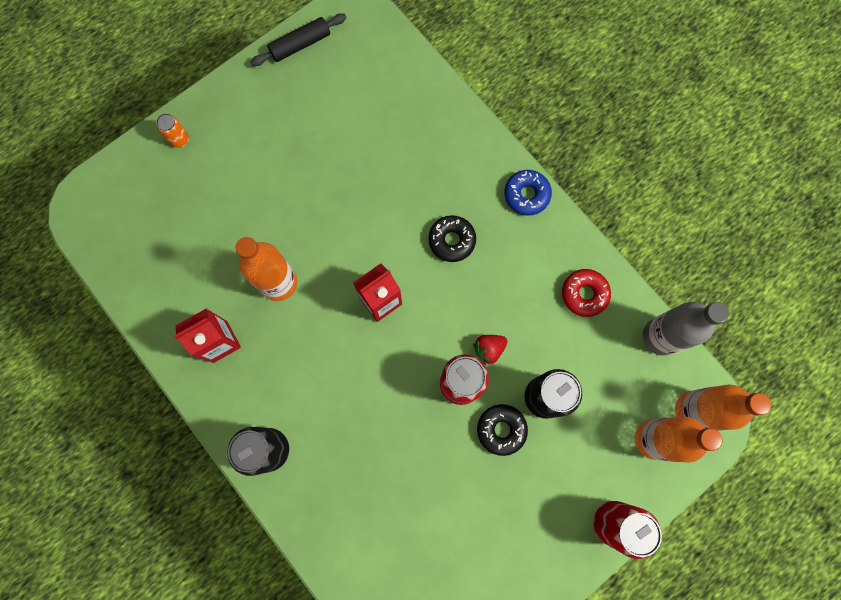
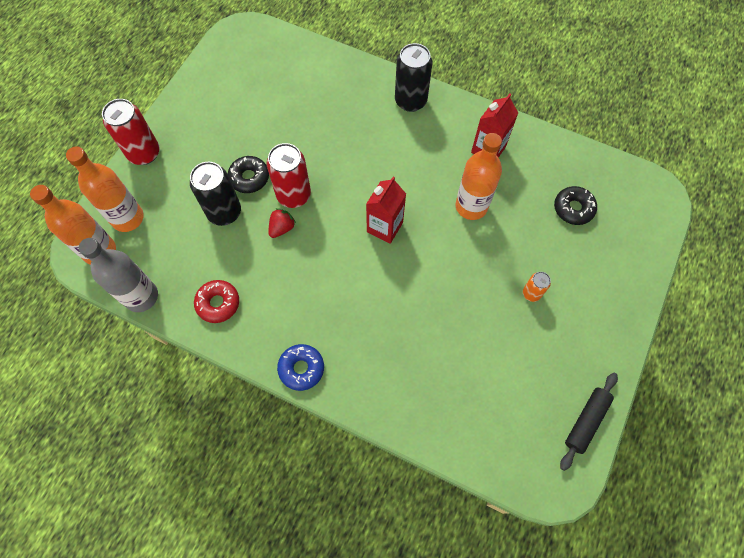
camera: 155 degrees right, 10 degrees down
orange can [156,113,189,148] -> orange can moved to [523,272,551,302]
black donut [428,215,476,262] -> black donut moved to [554,186,597,225]

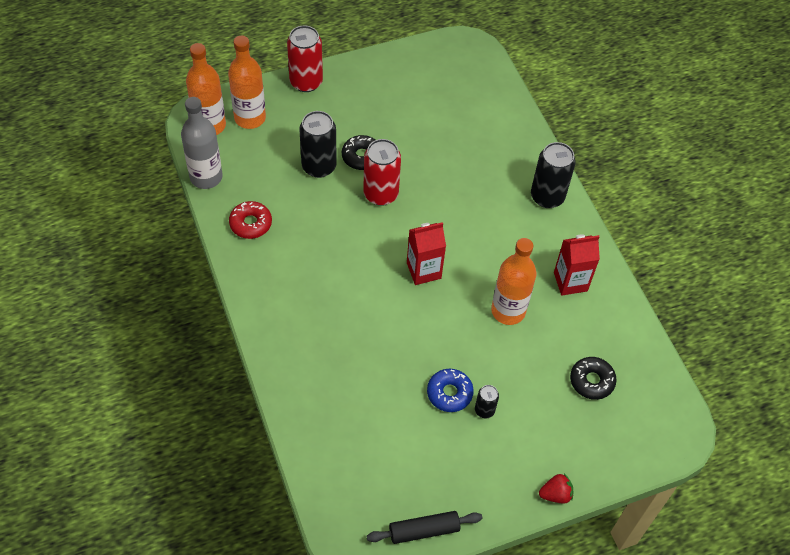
camera: 40 degrees right, 10 degrees down
red strawberry [268,208,296,238] -> red strawberry moved to [539,474,573,504]
blue donut [277,344,324,391] -> blue donut moved to [427,369,474,412]
orange can [523,272,551,302] -> black can [475,385,499,419]

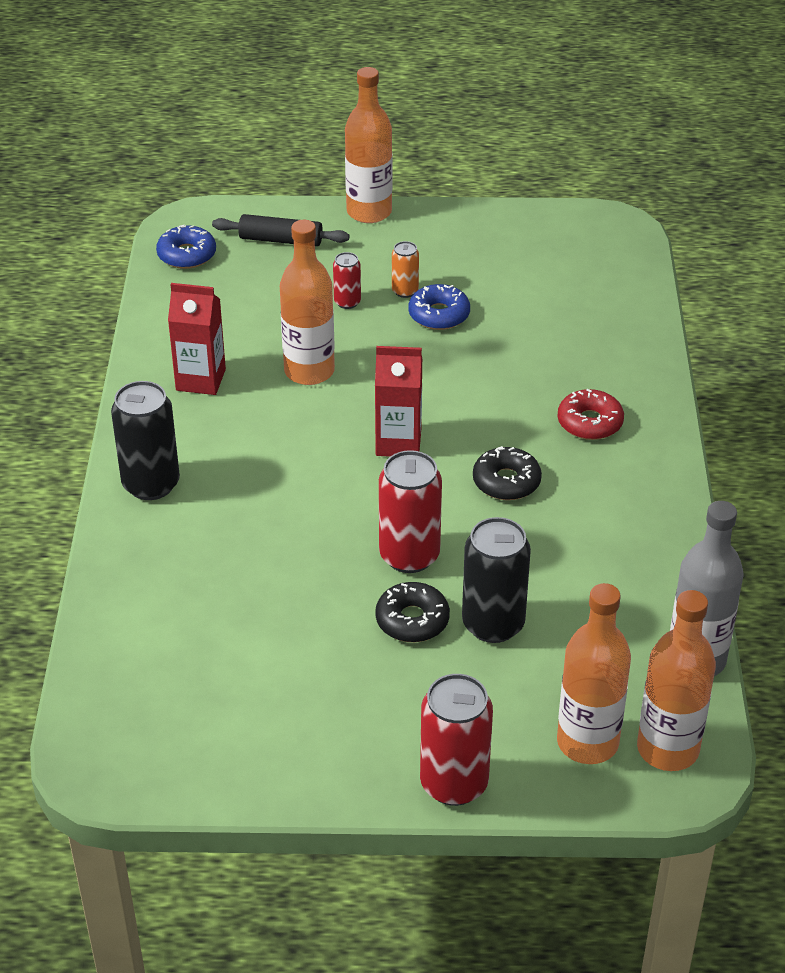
camera: 155 degrees left, 15 degrees down
red donut [229,201,272,239] -> red donut moved to [557,389,624,440]
black rolling pin [366,511,482,544] -> black rolling pin moved to [212,214,350,247]
black can [475,385,499,419] -> orange can [392,241,419,298]
red strawberry [539,474,573,504] -> orange bottle [345,67,392,223]
black donut [570,357,617,400] -> black donut moved to [473,446,542,500]
none -> blue donut [156,225,216,269]
none -> red can [333,252,361,309]

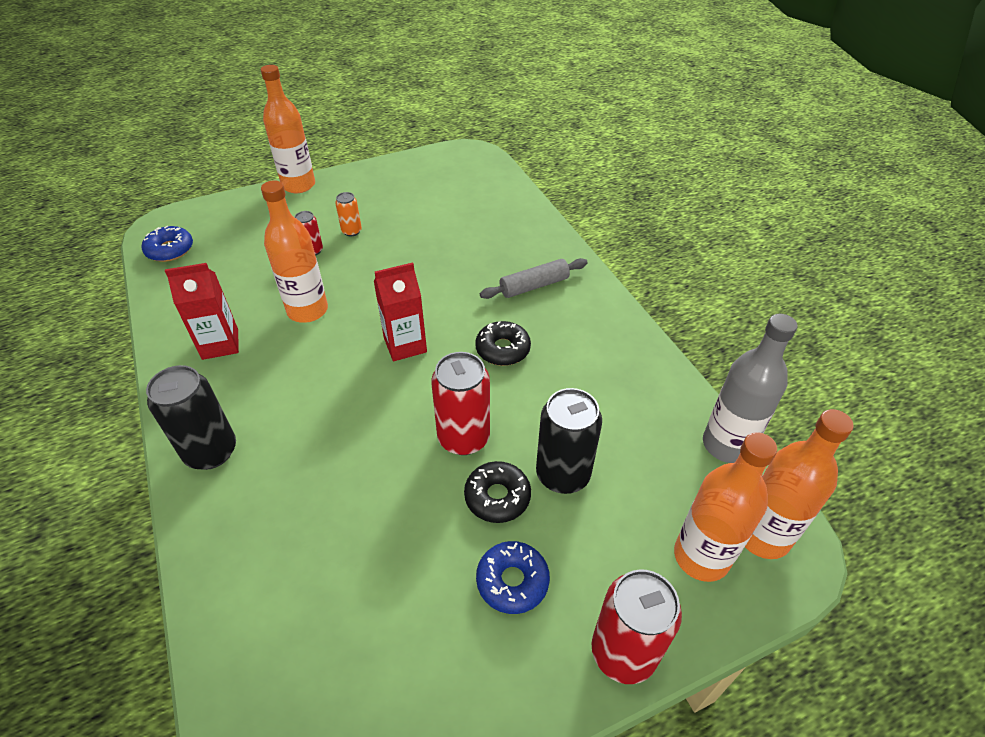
camera: 25 degrees left, 5 degrees up
black rolling pin [212,214,350,247] -> none
blue donut [409,284,470,330] -> blue donut moved to [476,541,550,614]
red donut [557,389,624,440] -> grey rolling pin [480,258,588,299]

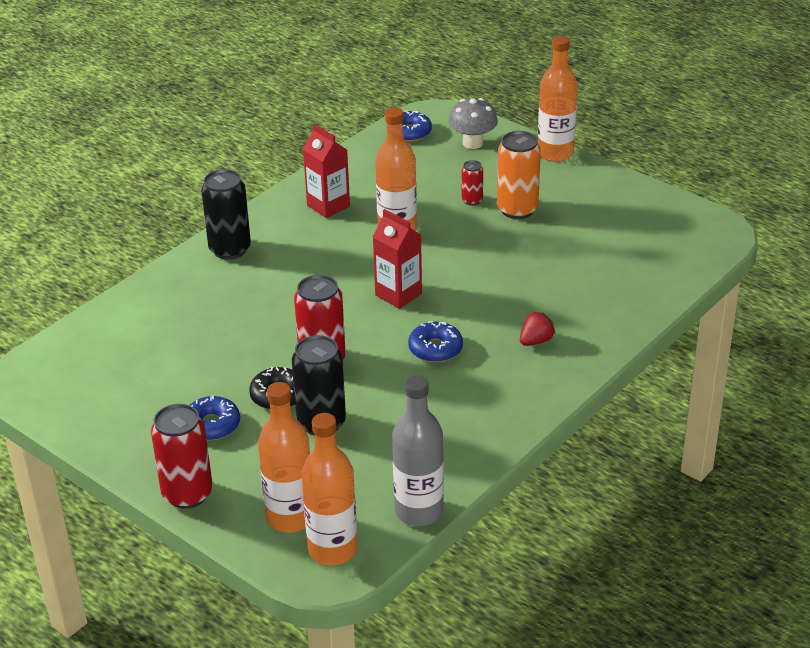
camera: 65 degrees right, 10 degrees down
orange can [335,192,362,236] -> orange can [497,131,541,219], size x1.92
black donut [475,321,531,366] -> blue donut [408,321,463,362]
grey rolling pin [480,258,588,299] -> red strawberry [520,311,556,346]
none -> grey mushroom [448,98,498,149]

